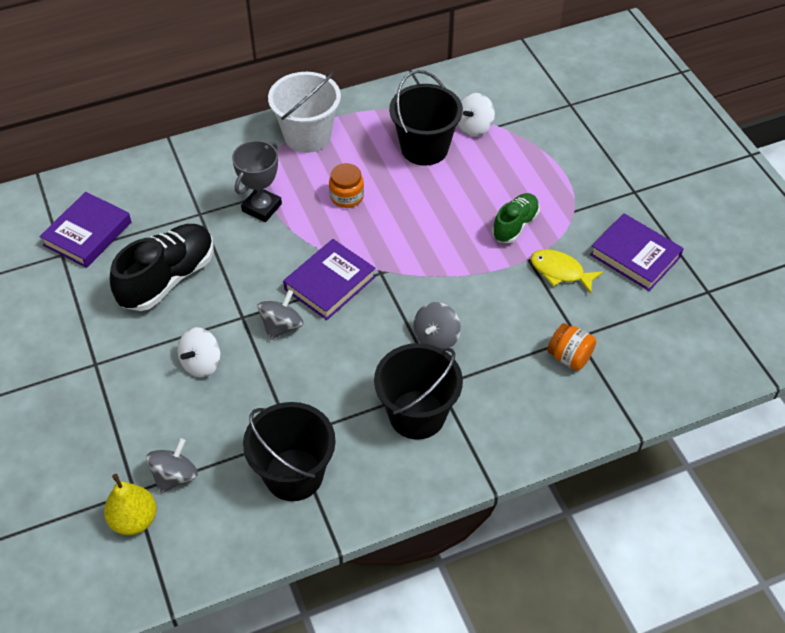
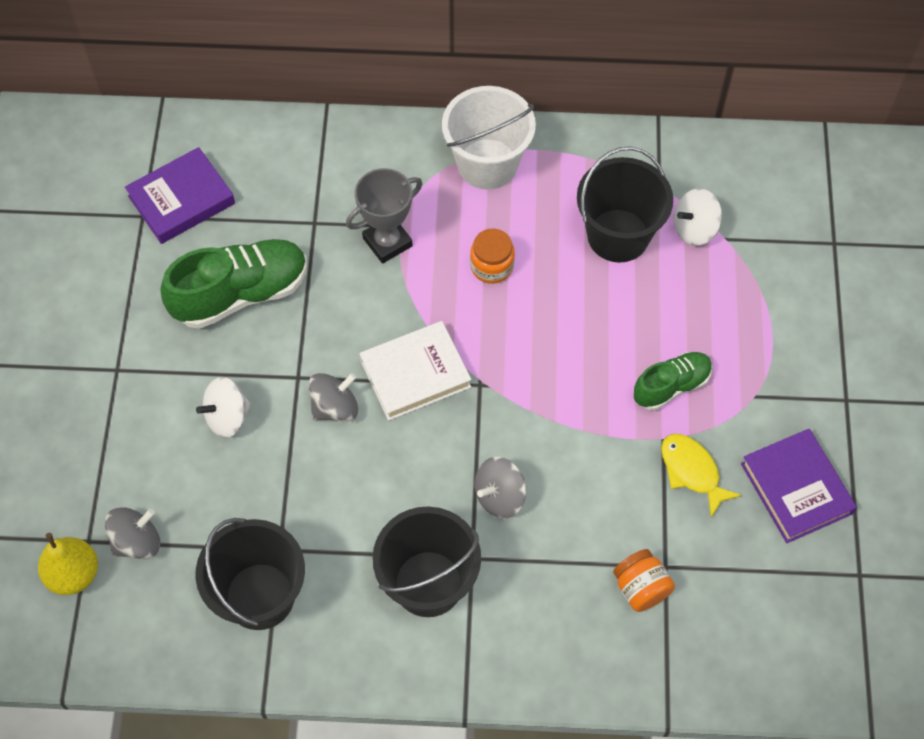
camera: 25 degrees right, 10 degrees up
black shoe [110,224,214,311] -> green shoe [160,239,307,329]
purple book [283,239,376,320] -> white book [360,321,471,421]

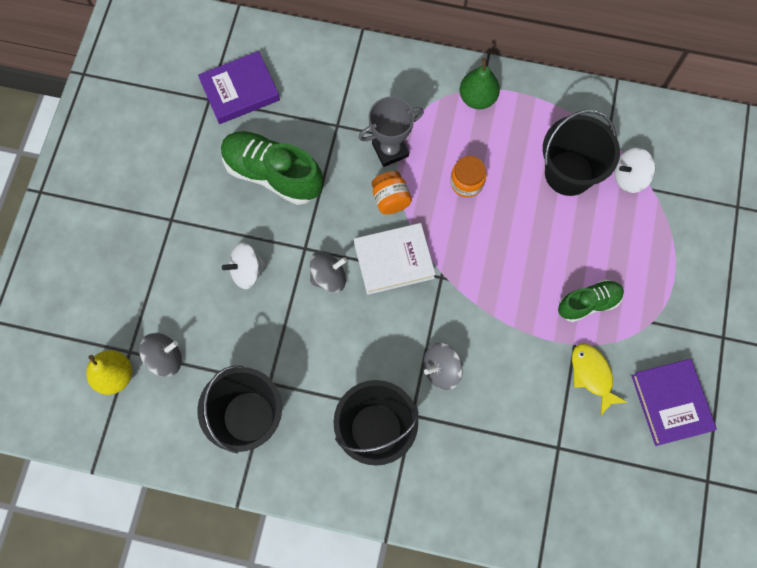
camera: 10 degrees right, 10 degrees up
green shoe [160,239,307,329] -> green shoe turned 135 degrees counterclockwise [221,131,323,205]
white bucket [442,86,536,190] -> green pear [459,58,500,109]
orange jar [613,549,675,612] -> orange jar moved to [372,171,412,214]

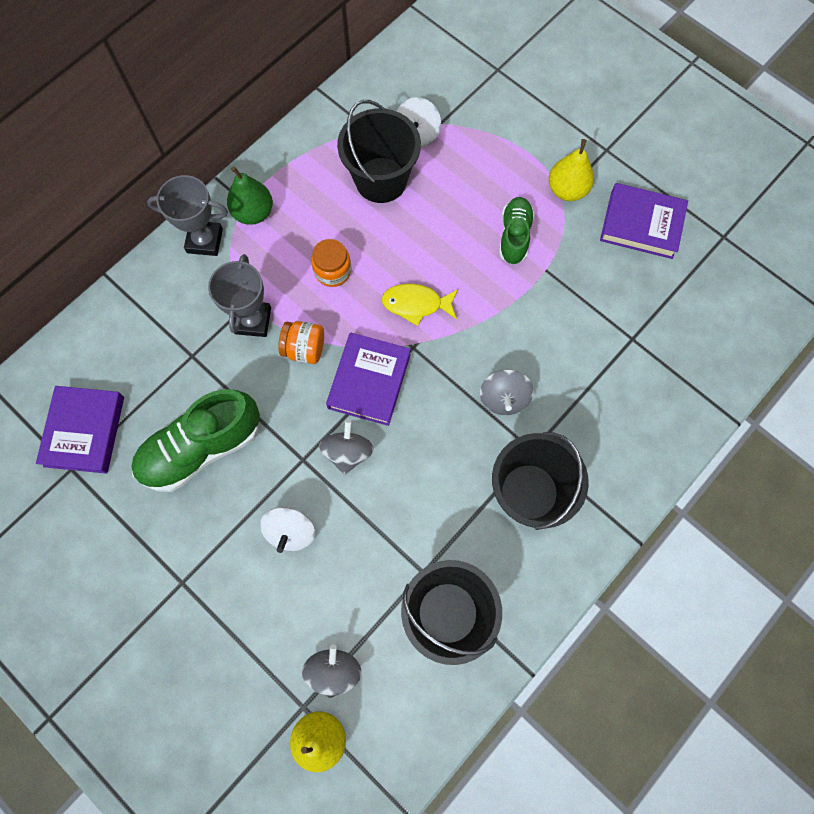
camera: 60 degrees left, 0 degrees up
white book [354,223,436,295] -> purple book [326,333,411,426]
yellow fish [572,343,627,415] -> yellow fish moved to [382,284,458,326]
none -> grey trophy [147,175,228,256]
none -> yellow pear [549,139,594,201]

